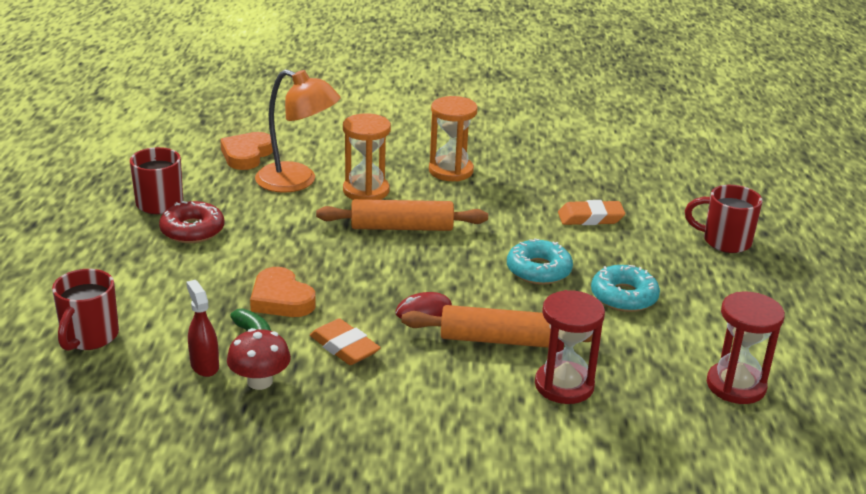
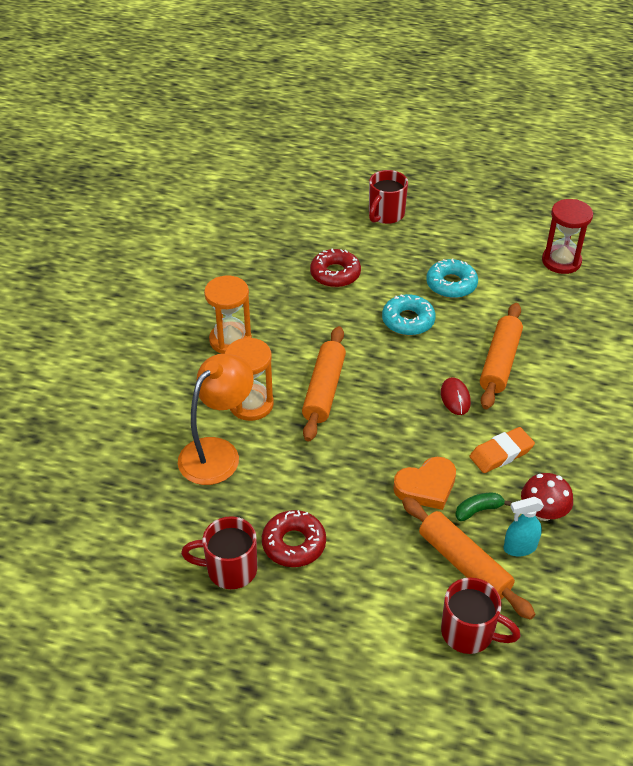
camera: 75 degrees left, 15 degrees up
red spray bottle [186,280,219,377] -> turquoise spray bottle [504,497,544,556]
orange heart [220,132,273,170] -> none
red hourglass [535,290,605,404] -> none
orange eraser [558,200,625,225] -> red donut [310,248,361,287]
none -> orange rolling pin [402,497,535,620]

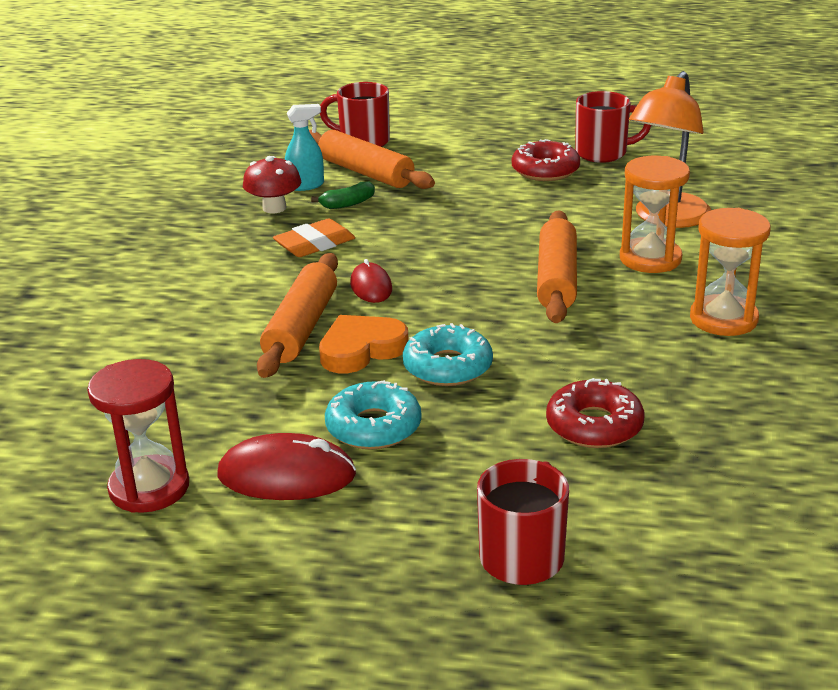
camera: 175 degrees right, 15 degrees down
orange heart [393,457,456,510] -> orange heart moved to [319,315,409,373]
none -> red mouse [218,433,356,500]

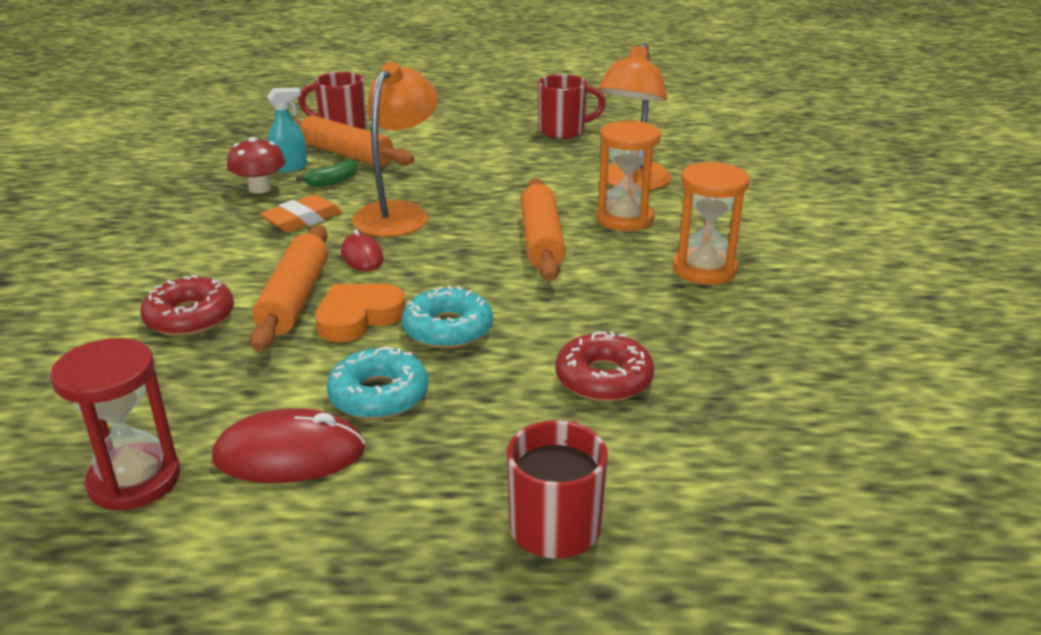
camera: 10 degrees left, 0 degrees up
red donut [512,139,580,181] -> red donut moved to [140,275,234,336]
none -> orange lamp [352,62,438,237]

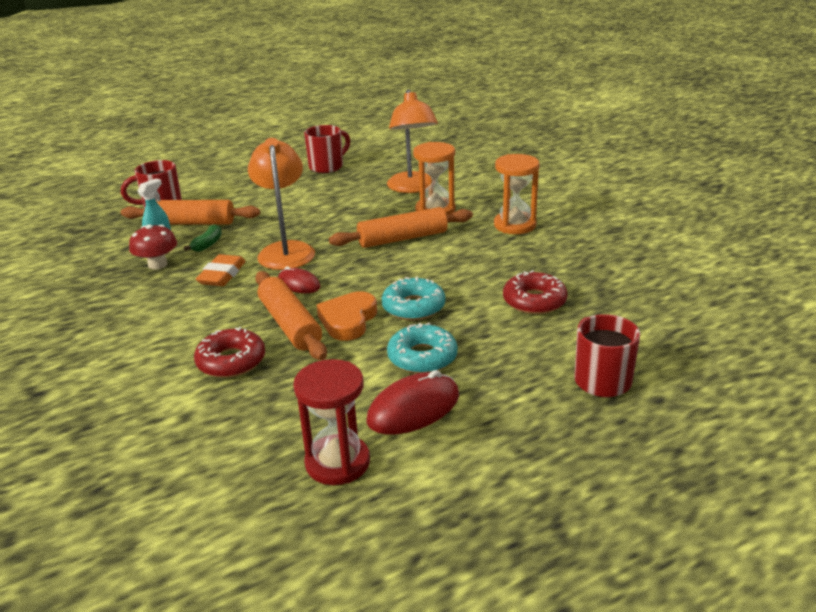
camera: 30 degrees left, 0 degrees up
orange rolling pin [520,178,566,281] -> orange rolling pin turned 75 degrees counterclockwise [329,207,473,248]

